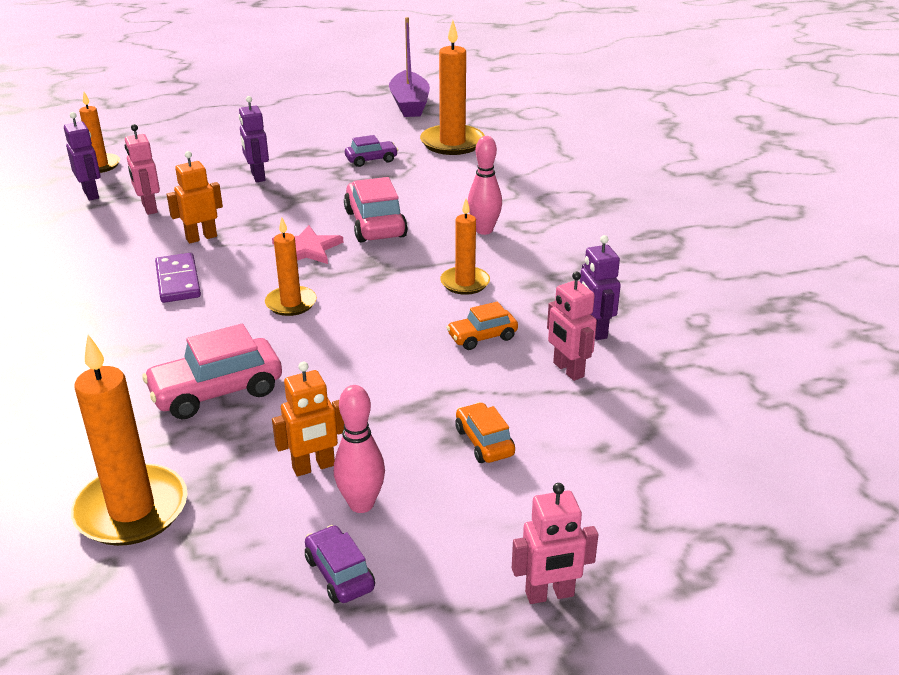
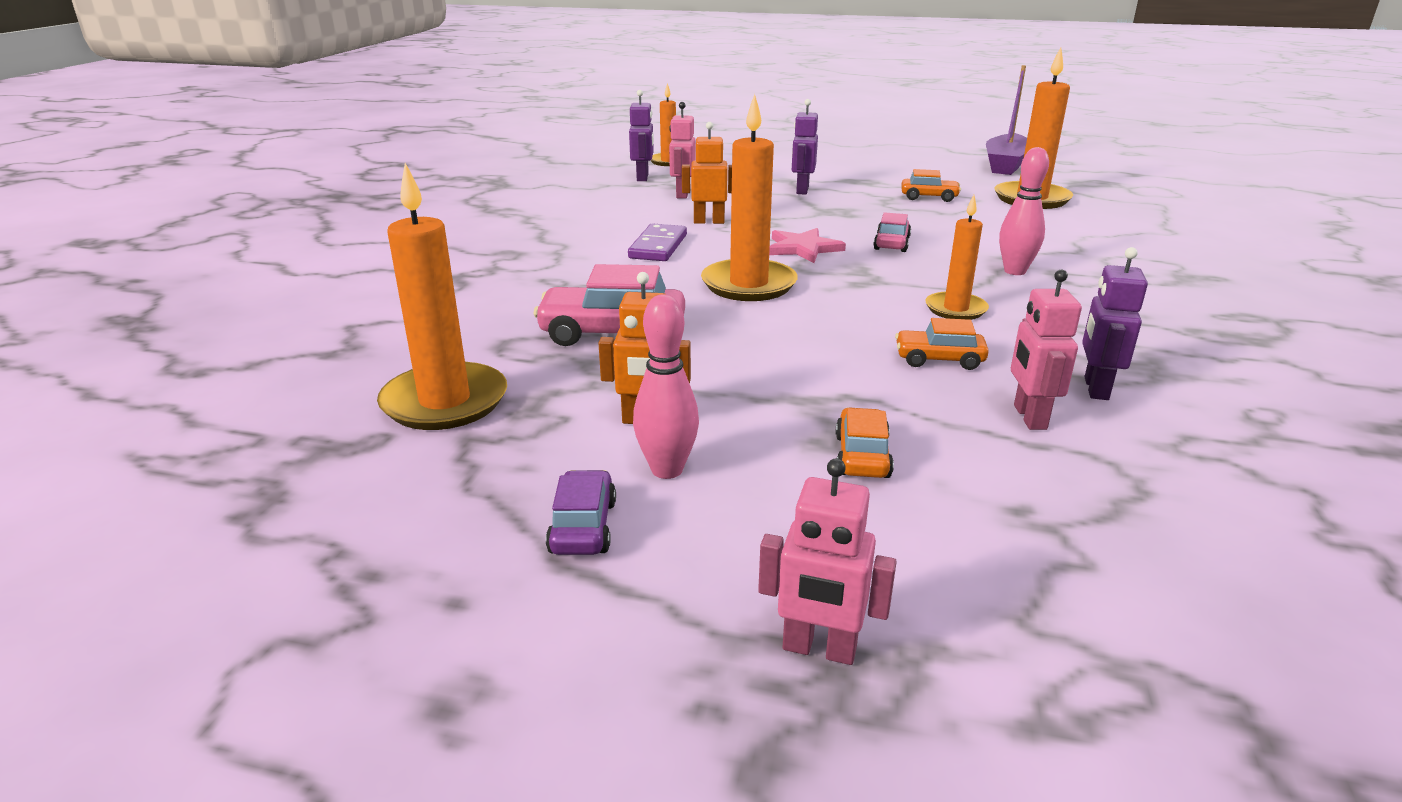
camera: 30 degrees right, 5 degrees down
orange candle [265,218,317,316] -> orange candle [701,94,798,301], size x1.66
pink car [344,177,408,243] -> pink car [873,212,911,252], size x0.57
purple car [345,135,398,167] -> orange car [901,169,961,202]

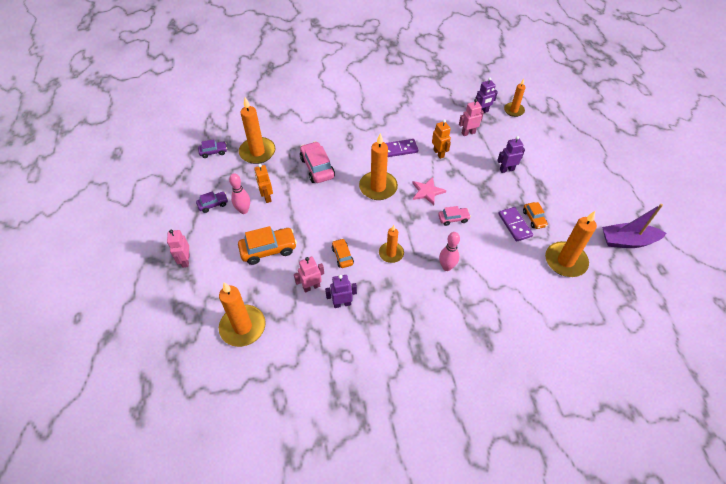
camera: 65 degrees right, 25 degrees up
orange car [835,407,894,478] -> orange car [238,226,297,265], size x1.74
none -> purple car [198,139,227,158]
none -> orange candle [219,282,266,347]
none -> purple domino [498,207,533,242]

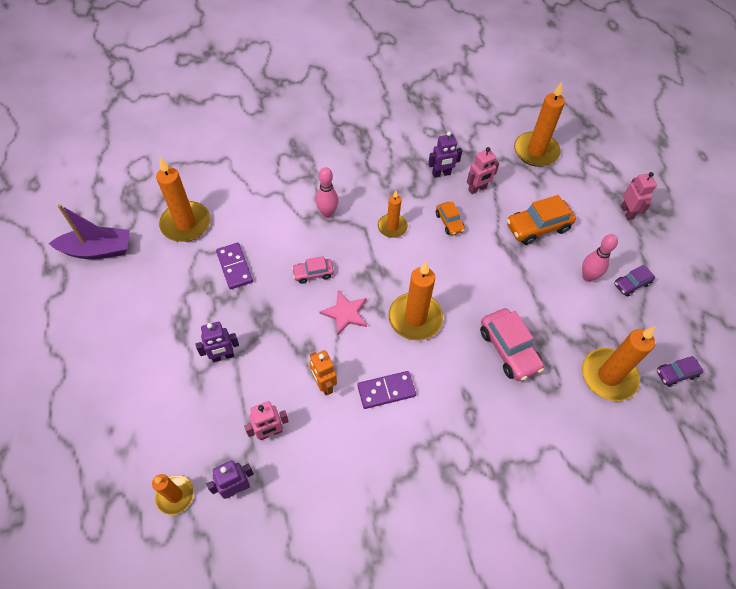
camera: 175 degrees right, 5 degrees up
orange robot [254,164,273,203] -> none
orange car [523,202,548,229] -> none

